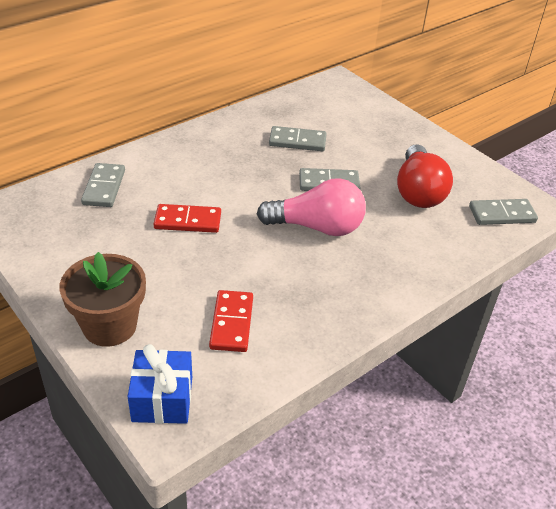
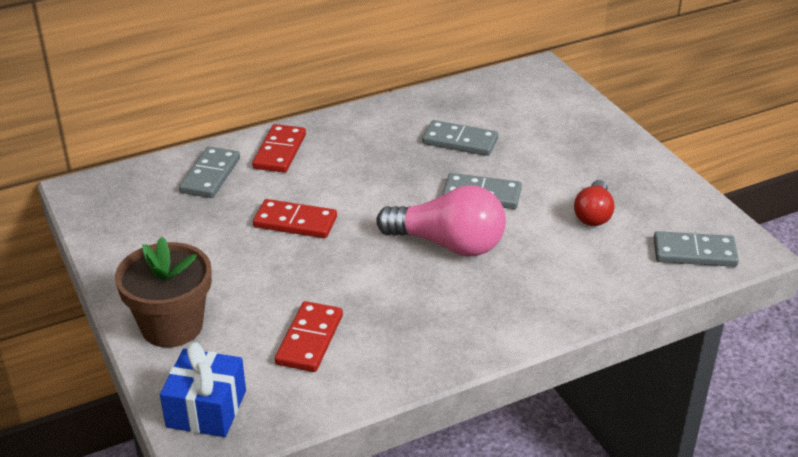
camera: 15 degrees right, 5 degrees down
red light bulb [397,144,453,208] -> red light bulb [574,180,615,226], size x0.58
none -> red domino [252,124,306,173]

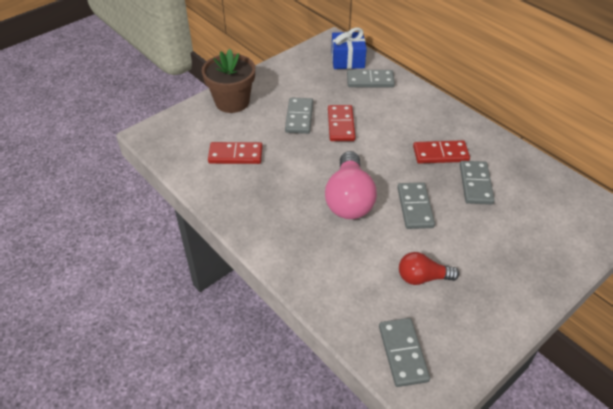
camera: 75 degrees right, 10 degrees up
blue gift [160,342,246,437] -> blue gift moved to [331,28,367,69]
red domino [252,124,306,173] -> red domino moved to [413,140,470,163]
none -> grey domino [285,97,313,134]

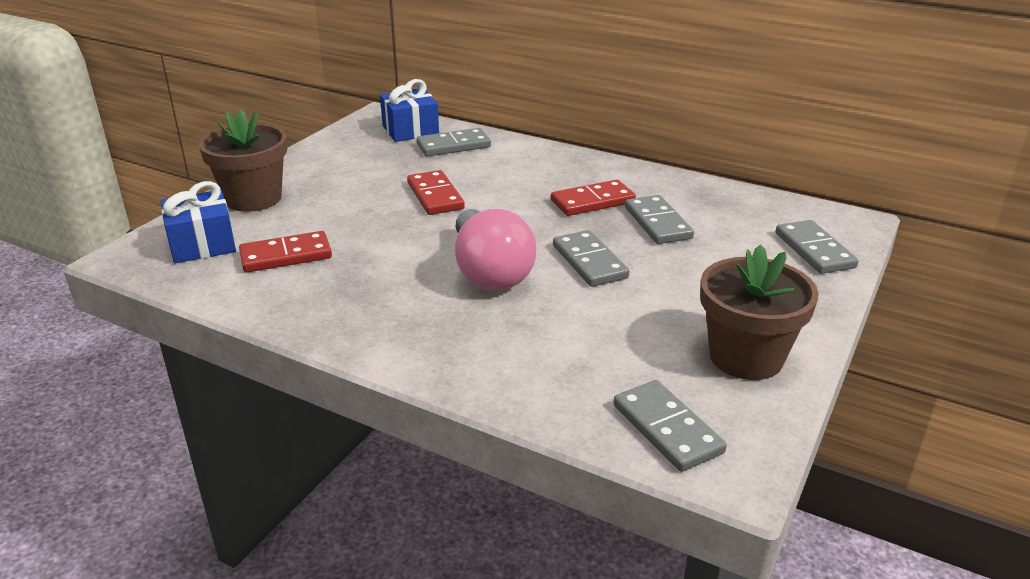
camera: 20 degrees left, 15 degrees down
grey domino [285,97,313,134] -> grey domino moved to [776,220,859,274]
red light bulb [399,252,459,285] -> none
none -> blue gift [161,181,236,263]
none -> brown flower pot [700,244,819,380]

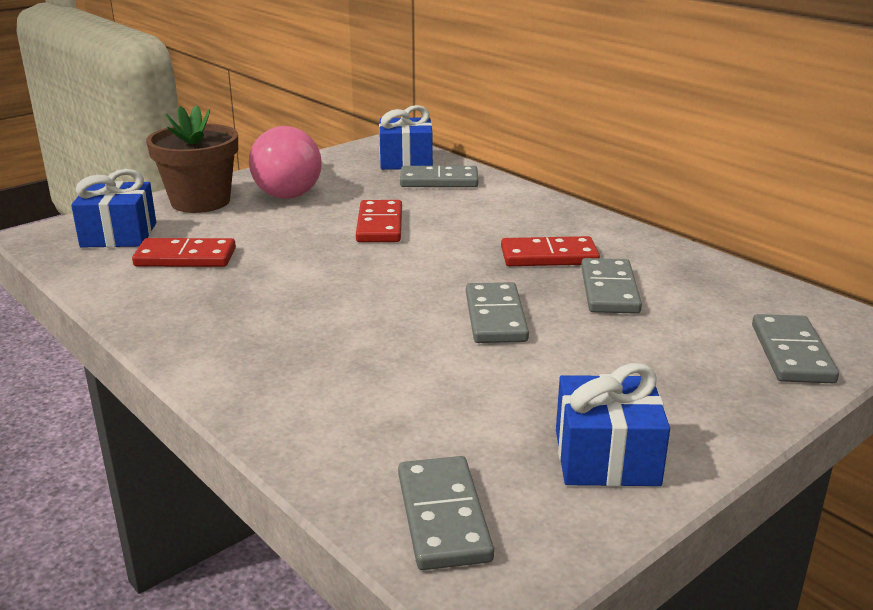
camera: 20 degrees right, 5 degrees down
pink light bulb [455,209,536,290] -> pink light bulb moved to [249,126,322,199]
brown flower pot [700,244,819,380] -> blue gift [556,363,670,487]

